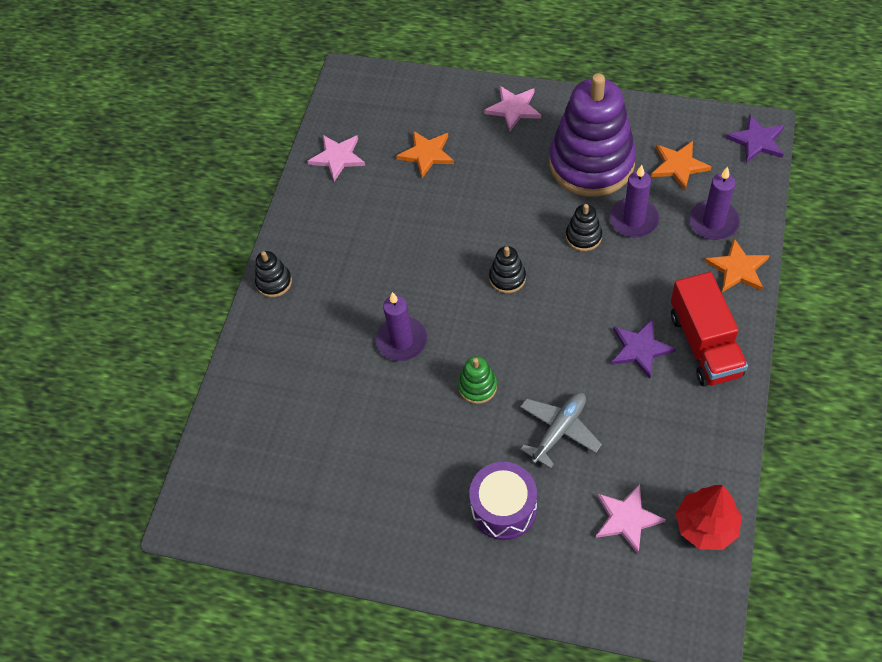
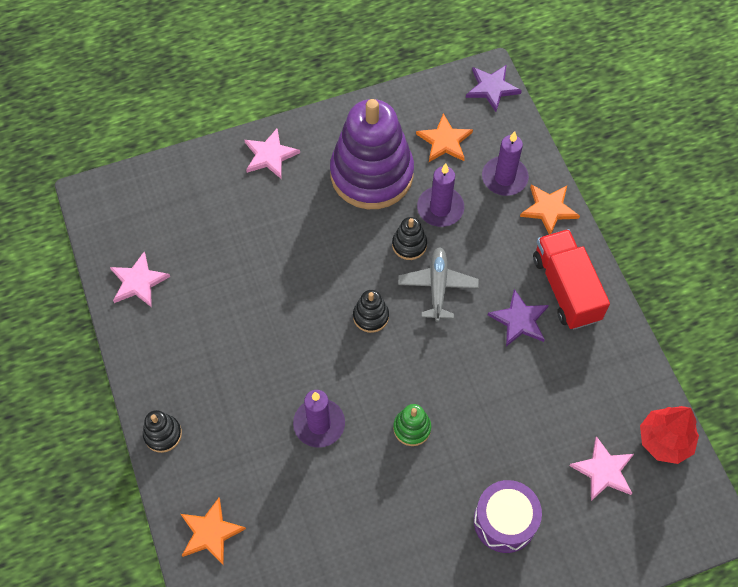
camera: 40 degrees left, 5 degrees up
orange star [396,131,454,178] -> orange star moved to [181,498,246,565]
grey plane [520,392,602,469] -> grey plane moved to [398,247,479,322]
red truck [671,272,748,387] -> red truck turned 150 degrees counterclockwise [533,229,610,329]

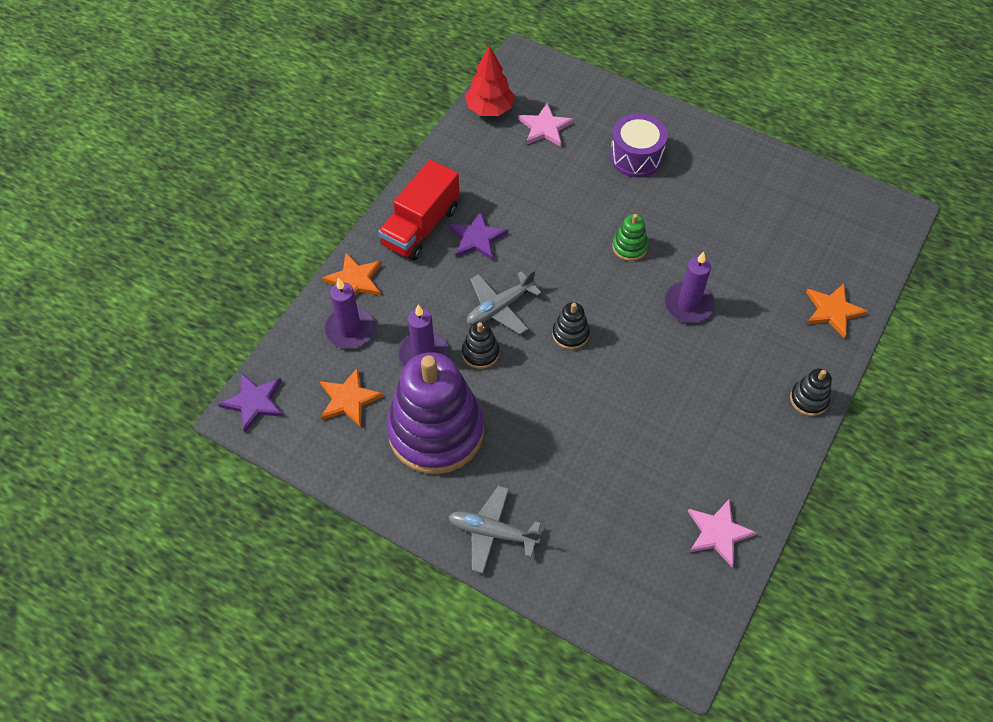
camera: 130 degrees left, 5 degrees down
pink star [244,129,300,179] -> grey plane [448,486,541,573]

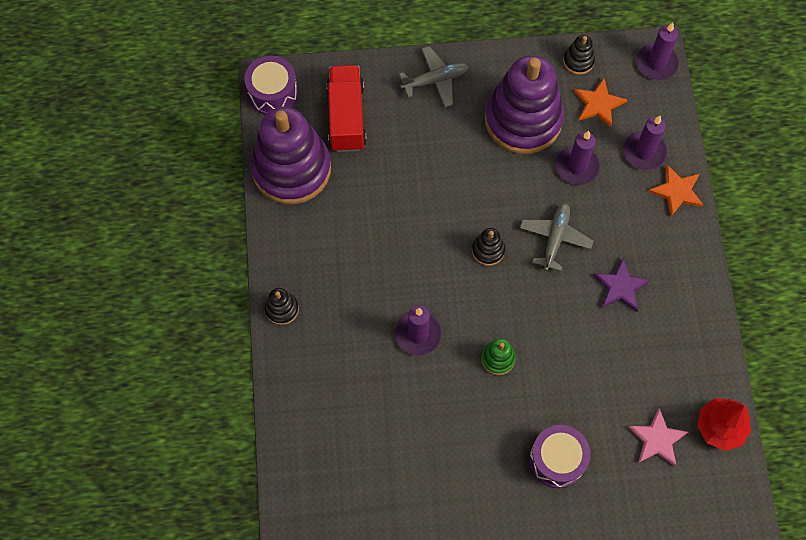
camera: 145 degrees right, 10 degrees up
purple star [218,373,284,432] -> purple candle [636,22,679,80]
red truck [378,160,460,261] -> red truck moved to [327,65,367,152]
black stacking toy [462,322,499,369] -> black stacking toy moved to [563,35,595,75]
pink star [688,499,757,567] -> purple stacking toy [250,107,331,204]
orange star [806,284,868,338] -> none
none -> purple drum [244,56,298,115]

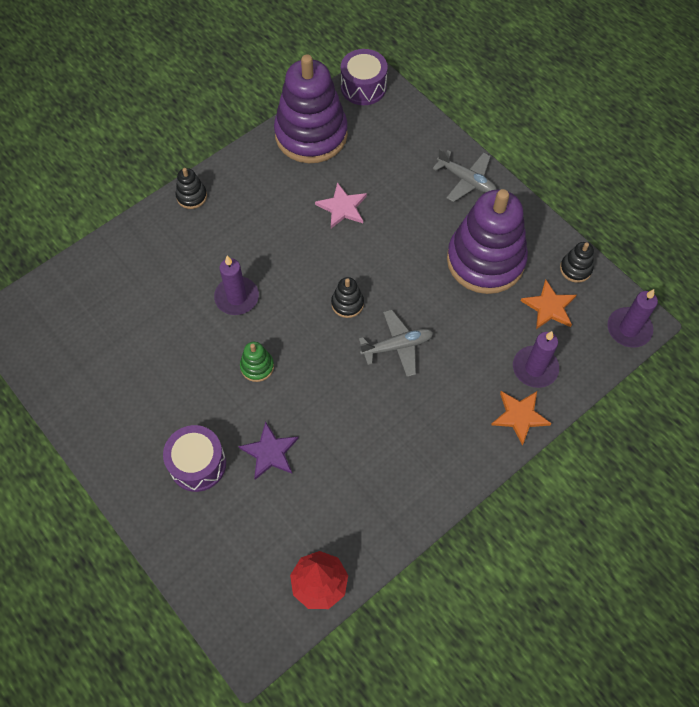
camera: 55 degrees right, 5 degrees down
red truck [327,65,367,152] -> none
purple candle [556,131,600,185] -> none
purple star [593,257,651,312] -> purple star moved to [238,421,299,480]
pink star [628,408,688,467] -> pink star moved to [315,182,367,228]

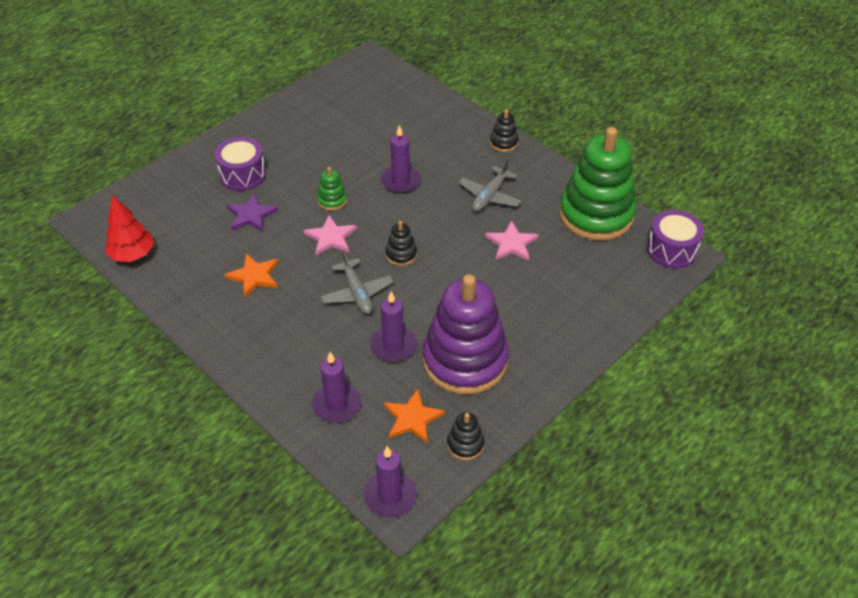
camera: 85 degrees right, 15 degrees down
purple stacking toy [274,55,348,163] -> green stacking toy [559,127,636,241]
grey plane [432,148,497,202] -> grey plane moved to [459,158,522,211]
orange star [491,391,552,446] -> orange star moved to [225,254,279,298]
none -> pink star [304,215,357,255]
none -> purple candle [370,292,417,362]

